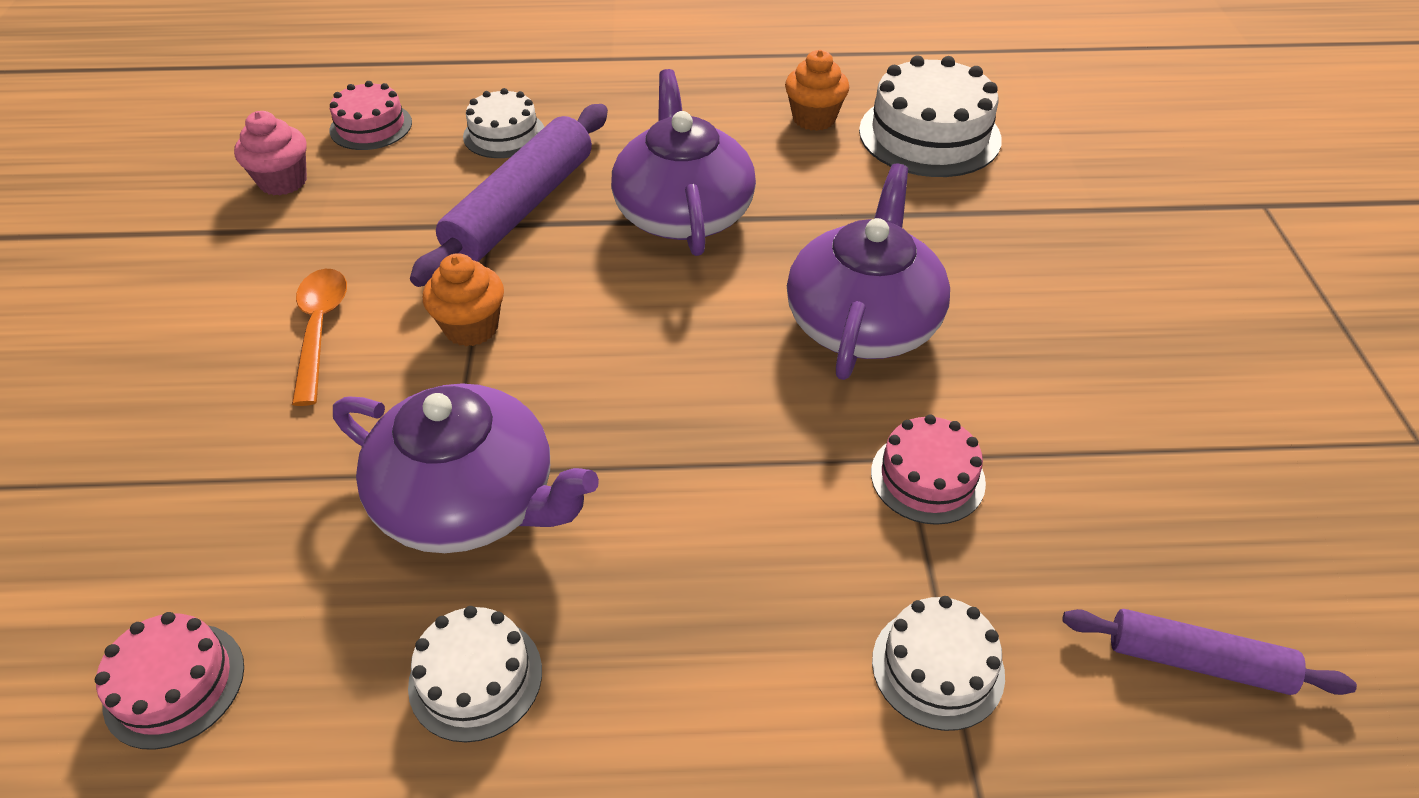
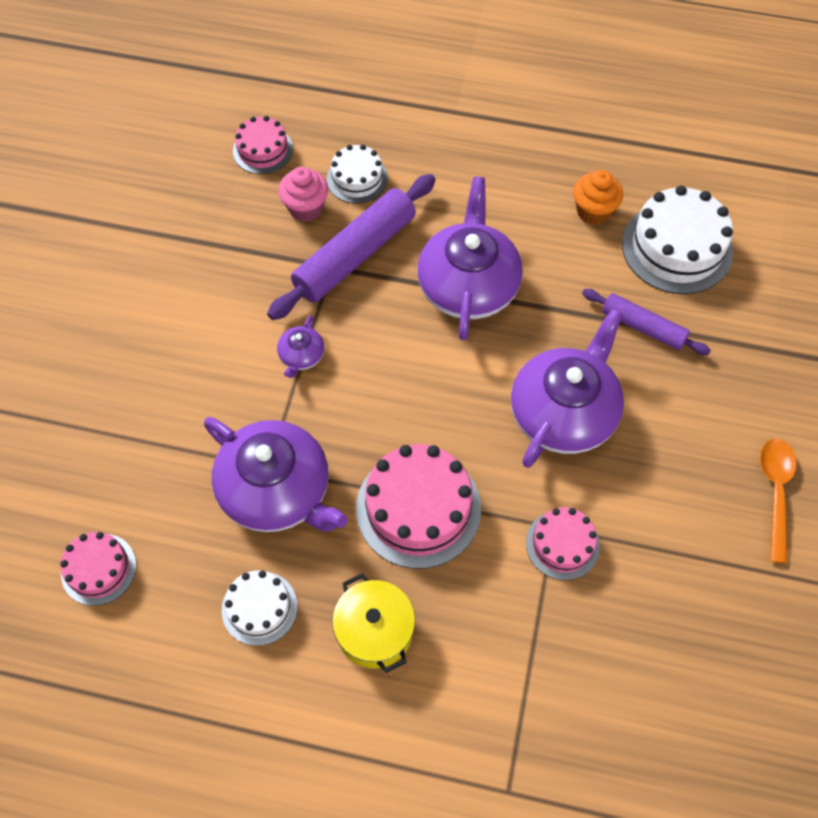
camera: 15 degrees right, 15 degrees up
pink cupcake [234,111,307,195] -> pink cupcake moved to [278,167,328,222]
orange spoon [292,269,347,406] -> orange spoon moved to [760,438,797,564]
orange cupcake [423,253,504,346] -> purple teapot [277,315,324,378]
white cake [872,596,1005,731] -> none
purple rolling pin [1062,609,1357,695] -> purple rolling pin moved to [582,289,711,355]
none -> yellow pot [332,573,415,673]
none -> pink cake [356,444,481,569]

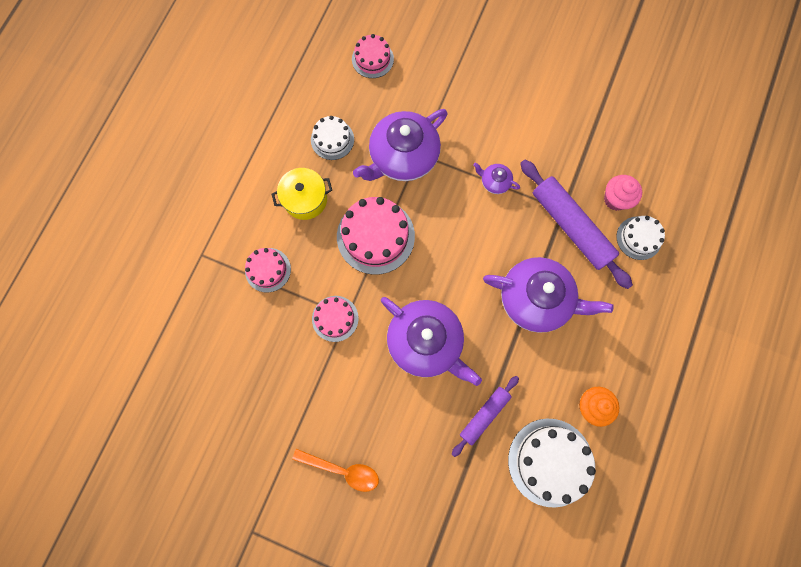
camera: 100 degrees right, 15 degrees up
pink cake [233,116,293,174] -> pink cake moved to [245,248,291,293]

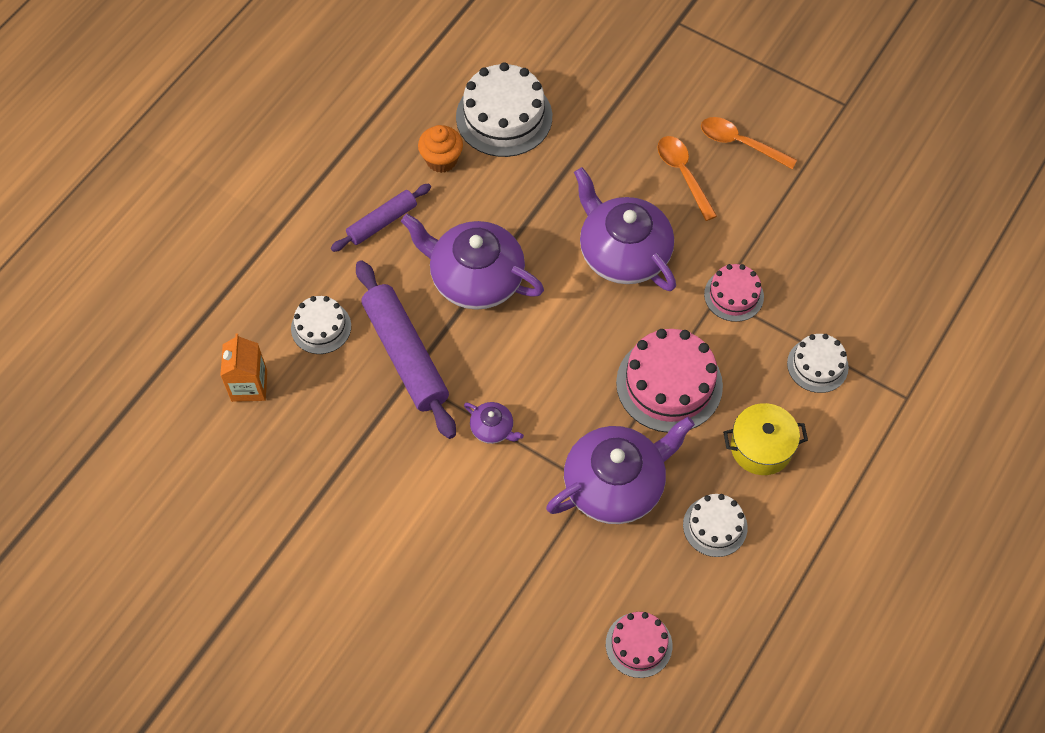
camera: 170 degrees left, 15 degrees down
pink cake [245,248,291,293] -> white cake [787,334,849,393]
purple rolling pin [452,376,519,457] -> purple rolling pin moved to [331,184,431,252]
pink cupcake [604,175,642,211] -> none
none -> orange carton [220,333,267,402]
none -> orange spoon [658,136,717,221]

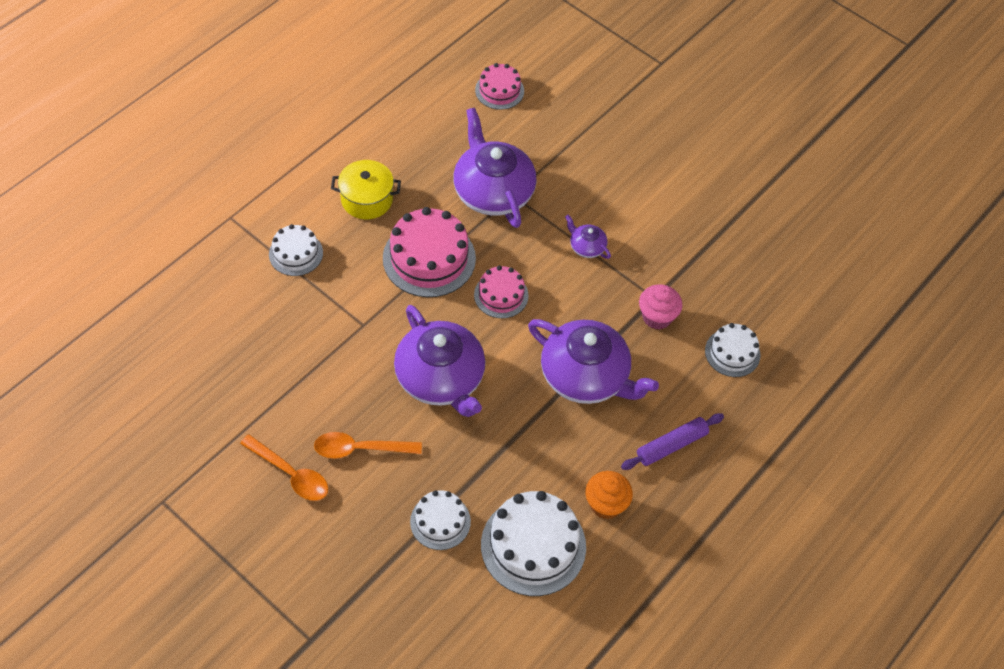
camera: 175 degrees left, 5 degrees down
orange carton [220,333,267,402] -> none
purple rolling pin [356,260,456,439] -> pink cupcake [639,284,682,329]
purple teapot [546,417,695,524] -> purple teapot turned 90 degrees clockwise [453,108,537,228]
orange spoon [658,136,717,221] -> orange spoon turned 105 degrees clockwise [314,432,422,459]
white cake [683,494,748,557] -> white cake moved to [410,490,471,550]
pink cake [704,264,764,322] -> pink cake moved to [474,266,529,318]

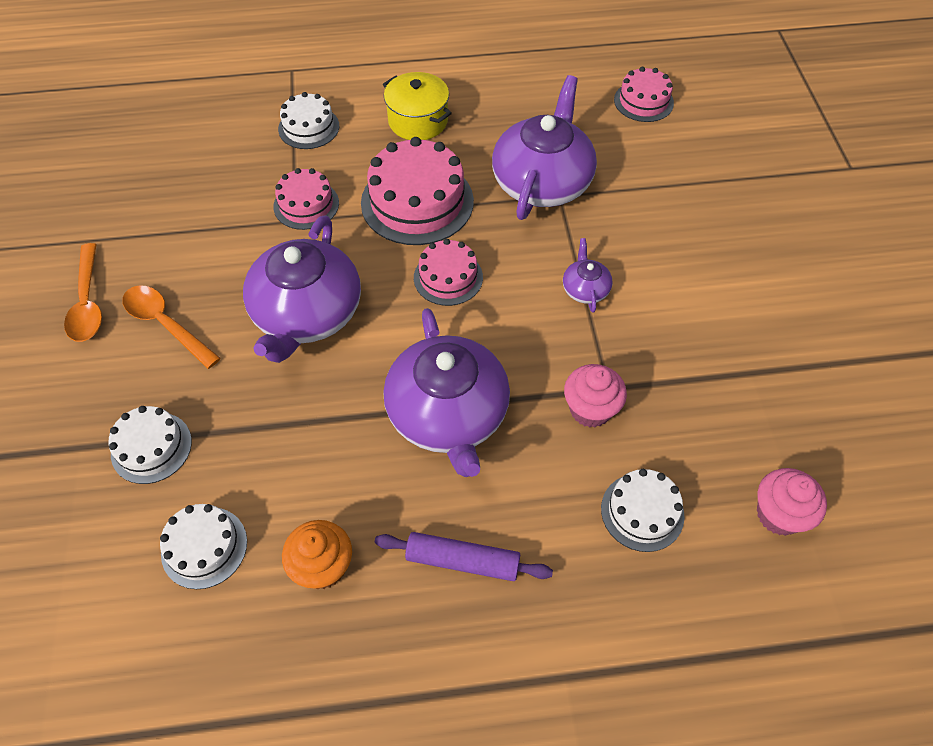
camera: 45 degrees right, 0 degrees up
white cake [481,491,586,596] -> white cake [160,504,247,589], size x0.58
none -> pink cake [273,168,339,230]
none -> pink cupcake [757,468,827,536]

